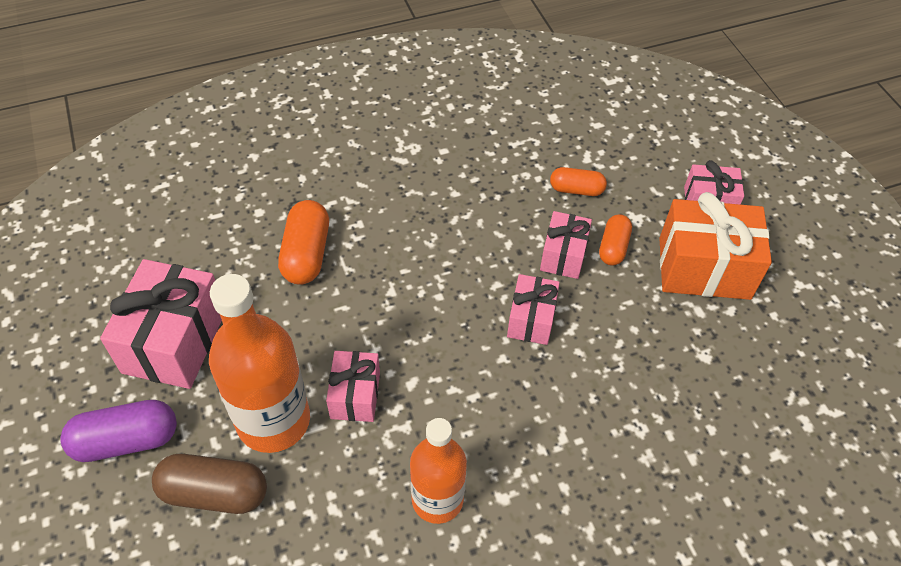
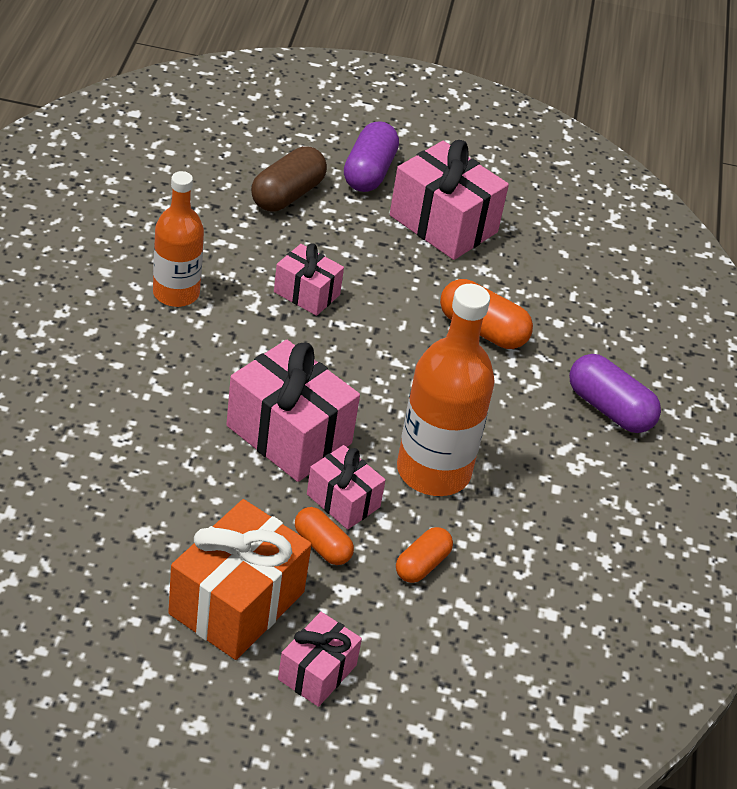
camera: 115 degrees right, 10 degrees down
orange bottle [209,274,310,453] -> orange bottle moved to [397,284,495,496]
pink gift [507,274,560,345] -> pink gift [226,340,360,482], size x1.75
none -> purple capsule [569,354,661,433]

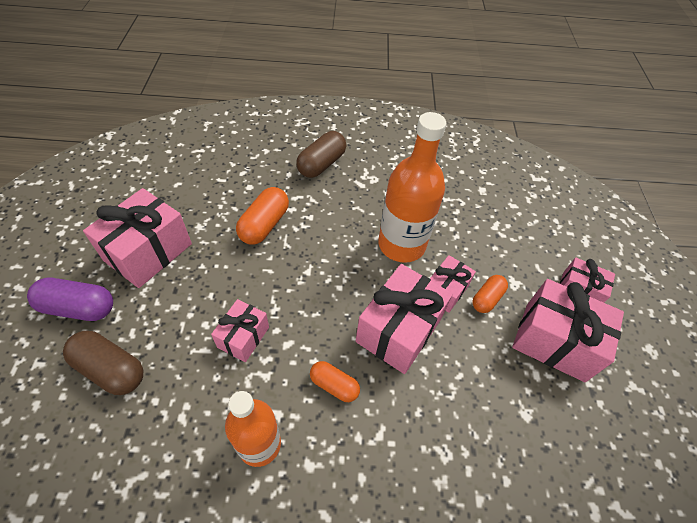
camera: 95 degrees left, 10 degrees up
orange gift [168,499,312,660] -> pink gift [512,279,624,382]
orange capsule [396,527,453,583] -> orange capsule moved to [310,361,360,402]
purple capsule [569,354,661,433] -> brown capsule [296,131,346,178]

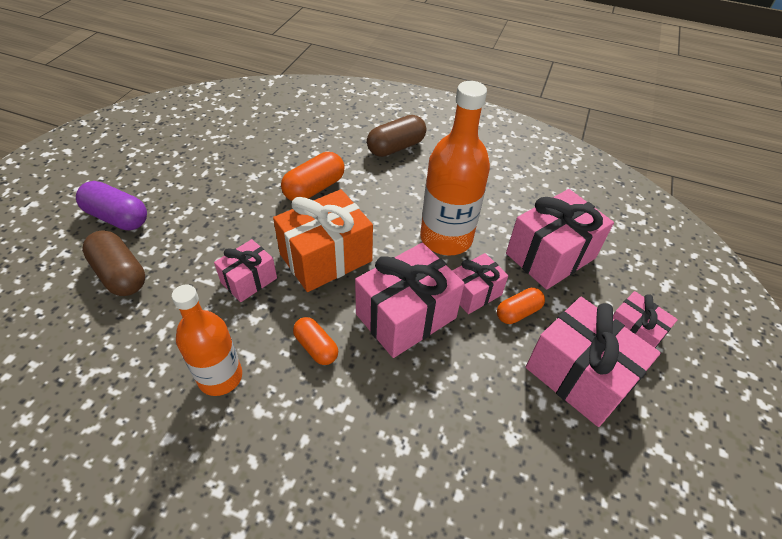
camera: 20 degrees right, 5 degrees down
pink gift [83,188,192,288] -> pink gift moved to [506,189,614,290]
none -> orange gift [273,189,373,292]

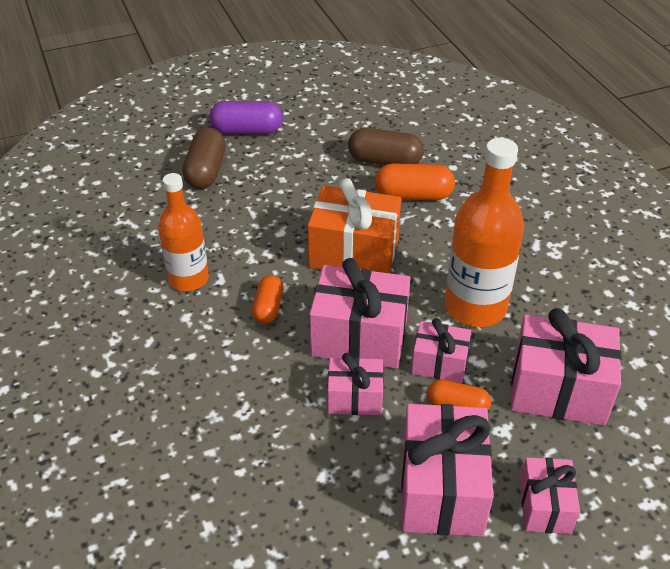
camera: 50 degrees right, 5 degrees down
purple capsule [76,181,147,230] -> purple capsule turned 75 degrees counterclockwise [209,101,283,134]
pink gift [214,239,277,302] -> pink gift moved to [328,353,384,415]
brown capsule [367,115,426,157] -> brown capsule moved to [348,128,424,165]

